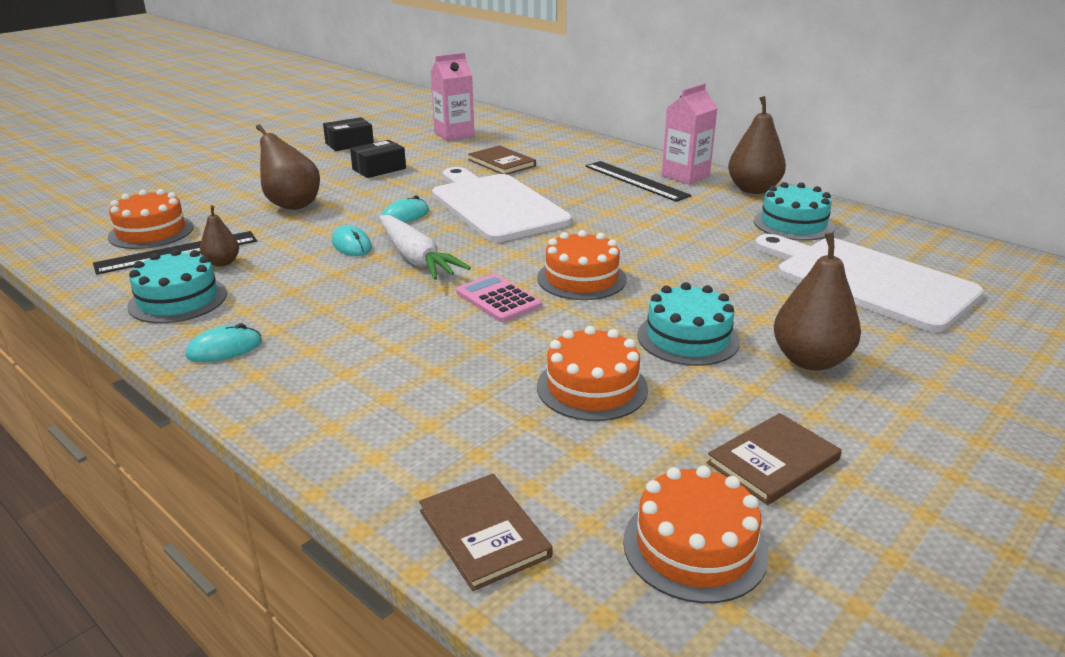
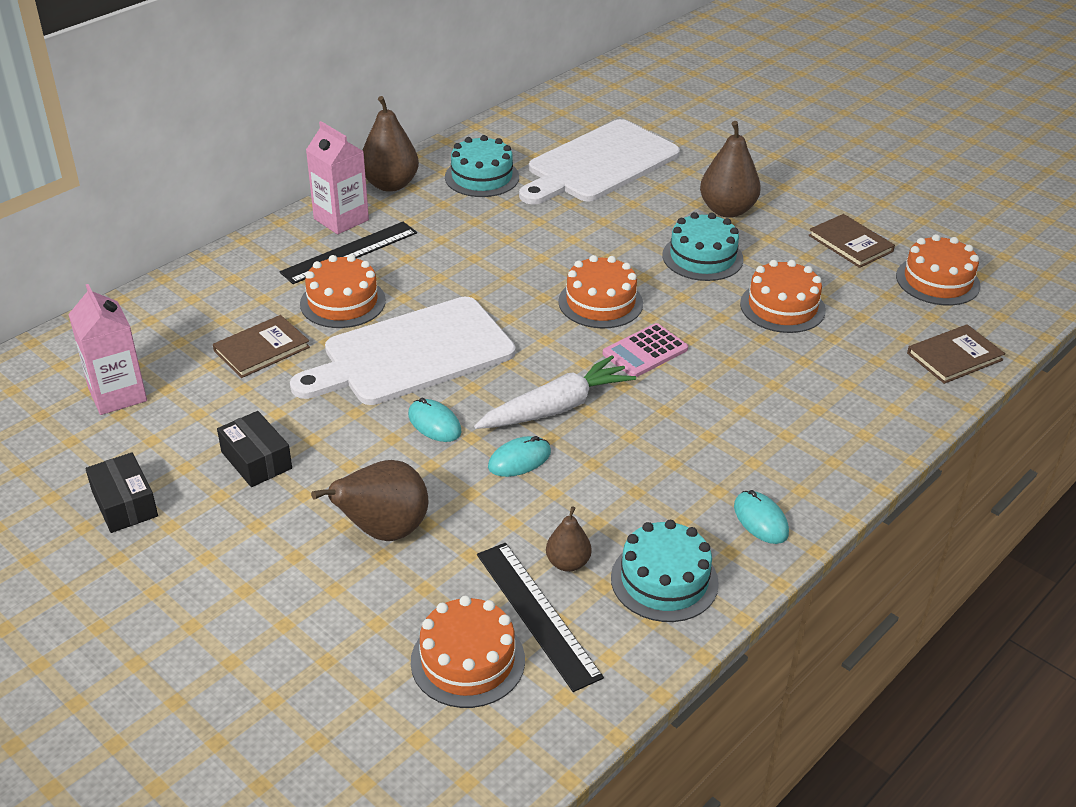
camera: 90 degrees left, 10 degrees up
none -> orange cake [300,255,386,328]

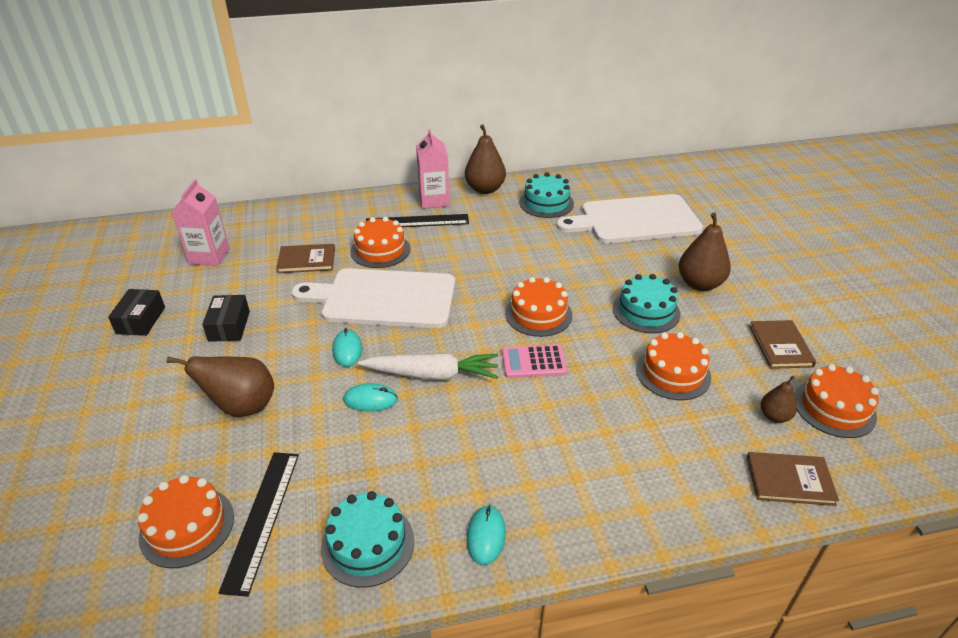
camera: 35 degrees right, 0 degrees up
brown pear [546,506,592,572] -> brown pear moved to [761,375,797,423]

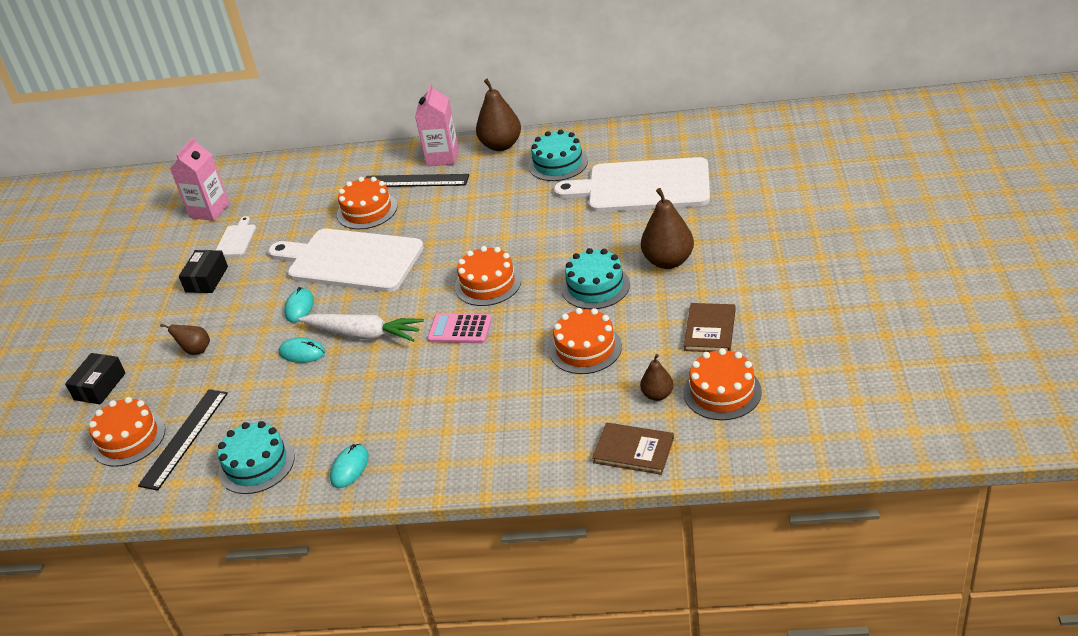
camera: 20 degrees right, 0 degrees up
black box [108,289,165,336] -> black box moved to [65,353,126,404]
brown pear [167,356,274,417] -> brown pear [160,324,210,355], size x0.55
brown book [276,244,335,273] -> none
none -> white cutting board [216,216,256,256]

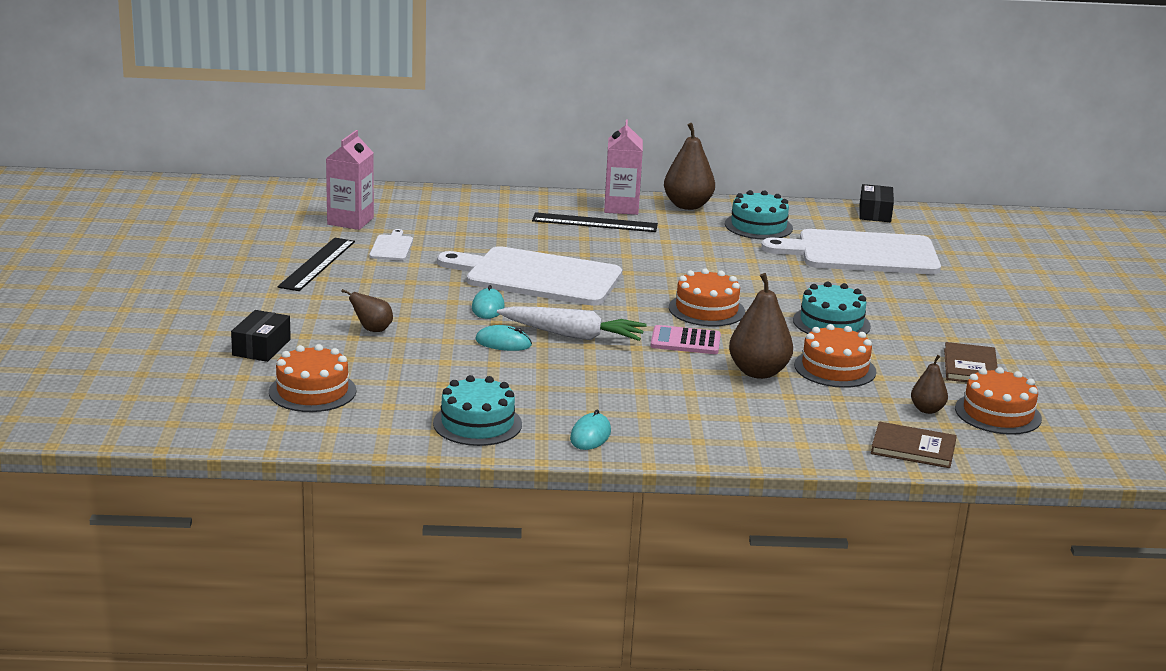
camera: 10 degrees left, 15 degrees down
black ruler [138,389,228,491] -> black ruler moved to [278,238,355,291]
black box [179,250,228,293] -> black box moved to [860,184,894,222]
orange cake [337,177,397,229] -> none
brown pear [641,188,694,269] -> brown pear moved to [729,273,793,379]

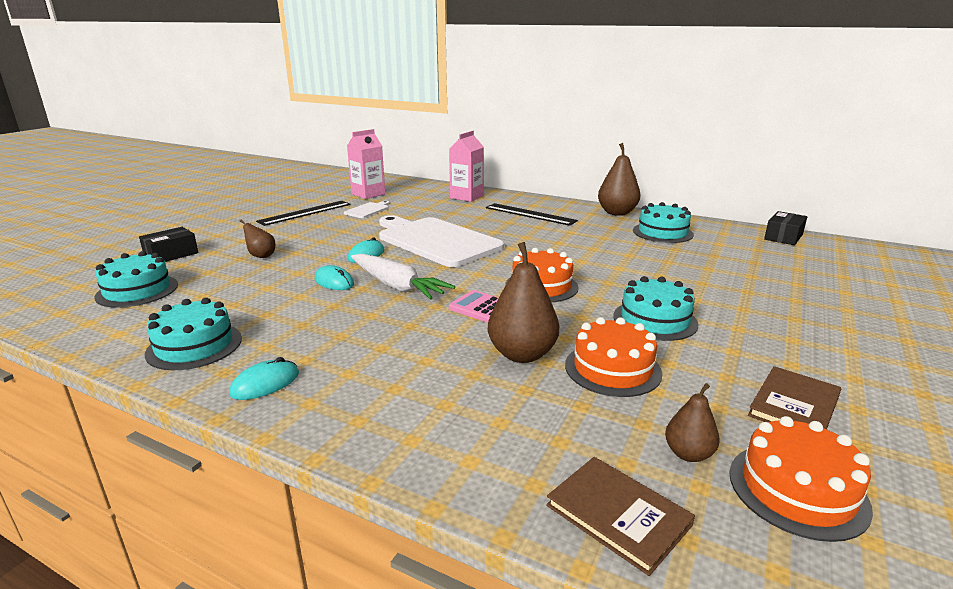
camera: 30 degrees right, 0 degrees up
orange cake [269,344,356,412] -> turquoise cake [94,251,178,308]
pink carton [604,119,643,215] -> pink carton moved to [449,131,484,202]
white cutting board [761,229,941,274] -> none

